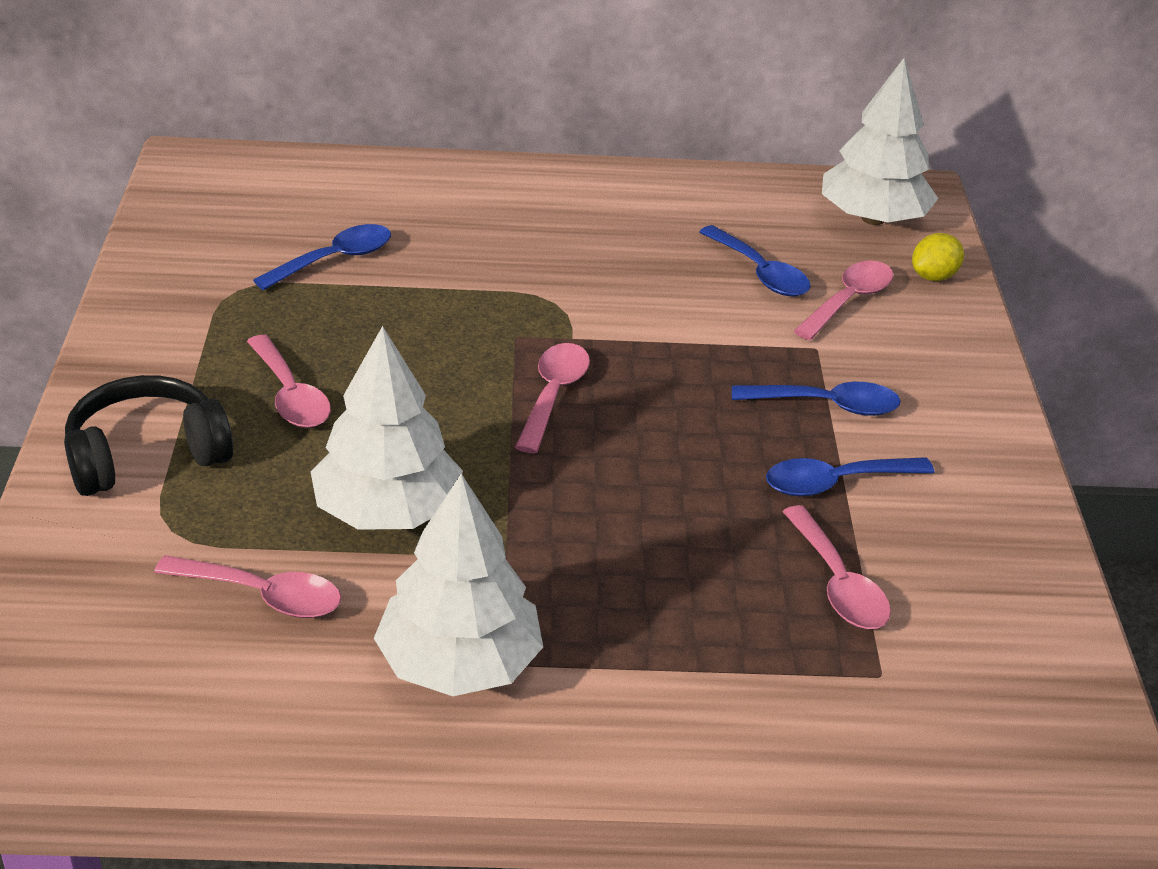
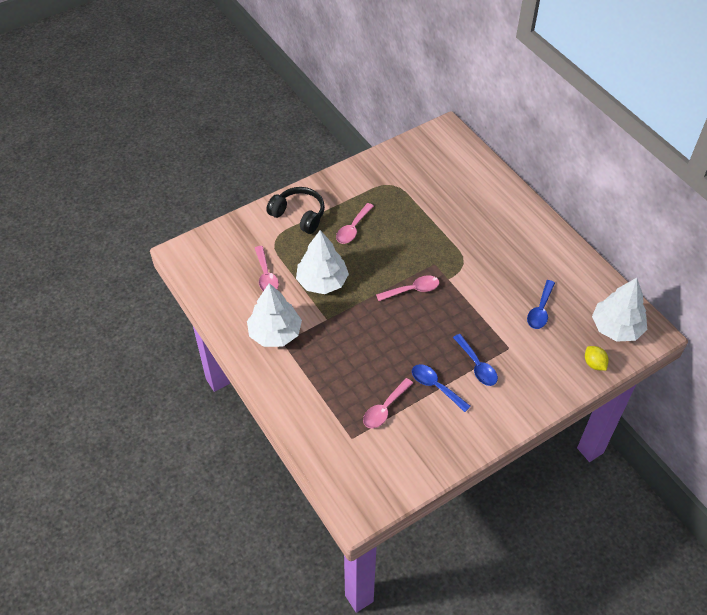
camera: 60 degrees right, 15 degrees up
blue spoon [253,224,391,290] -> none
pink spoon [794,261,893,340] -> none
yellow lemon [912,233,964,281] -> yellow lemon turned 45 degrees clockwise [585,346,609,371]

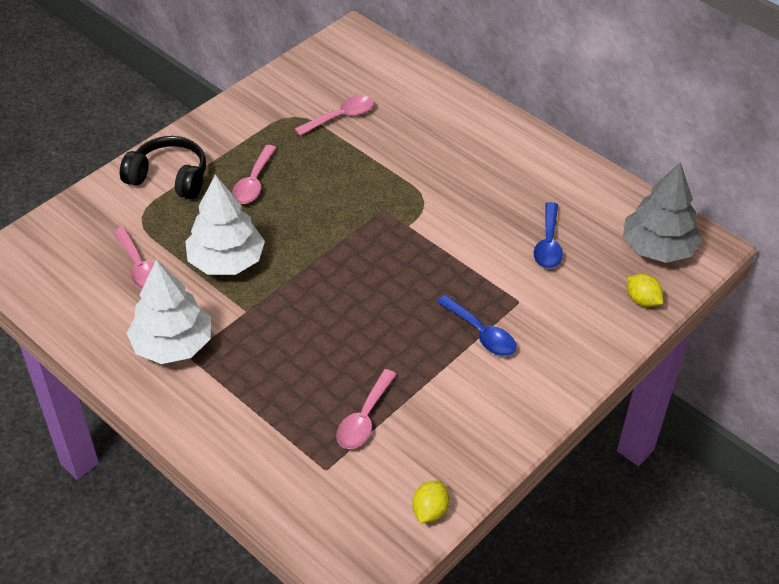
camera: 15 degrees left, 5 degrees down
pink spoon [376,276,439,301] -> pink spoon moved to [295,96,374,136]
blue spoon [412,364,471,412] -> none
white tree [592,278,647,342] -> grey tree [623,162,702,263]
none -> yellow lemon [412,481,449,523]

